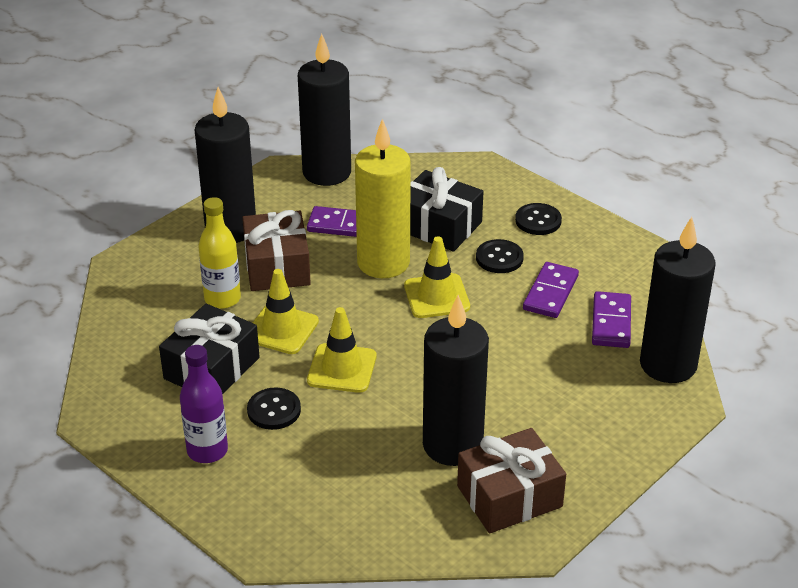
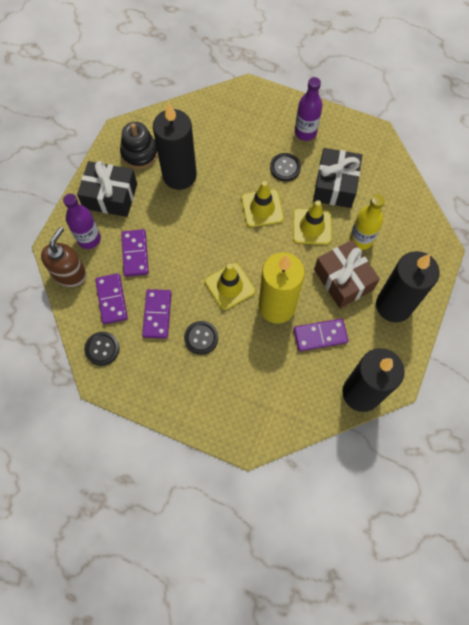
camera: 160 degrees right, 30 degrees up
black gift [410,167,484,252] -> black gift moved to [77,161,137,217]
brown gift [457,428,566,533] -> black stacking toy [120,122,158,169]
black button [515,203,562,235] -> black button moved to [84,332,119,366]
black candle [640,217,716,383] -> brown soap dispenser [41,227,87,287]
none -> purple bottle [63,193,101,249]
none -> purple domino [121,229,149,277]

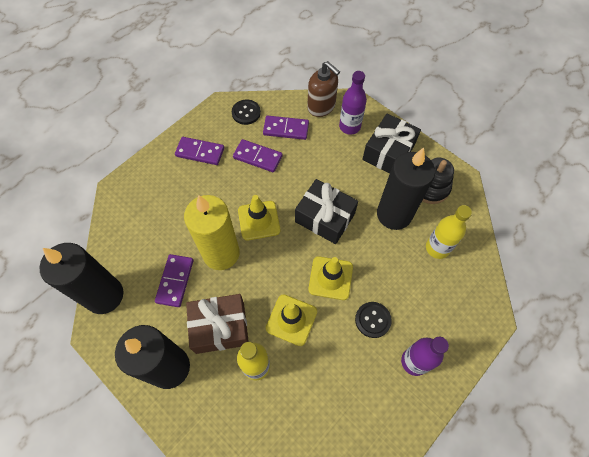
camera: 110 degrees right, 5 degrees down
purple domino [121,229,149,277] -> purple domino moved to [175,137,224,165]
black button [184,321,218,355] -> none
black gift [313,148,362,208] -> black gift moved to [295,179,358,244]
none -> yellow bottle [426,205,472,259]

